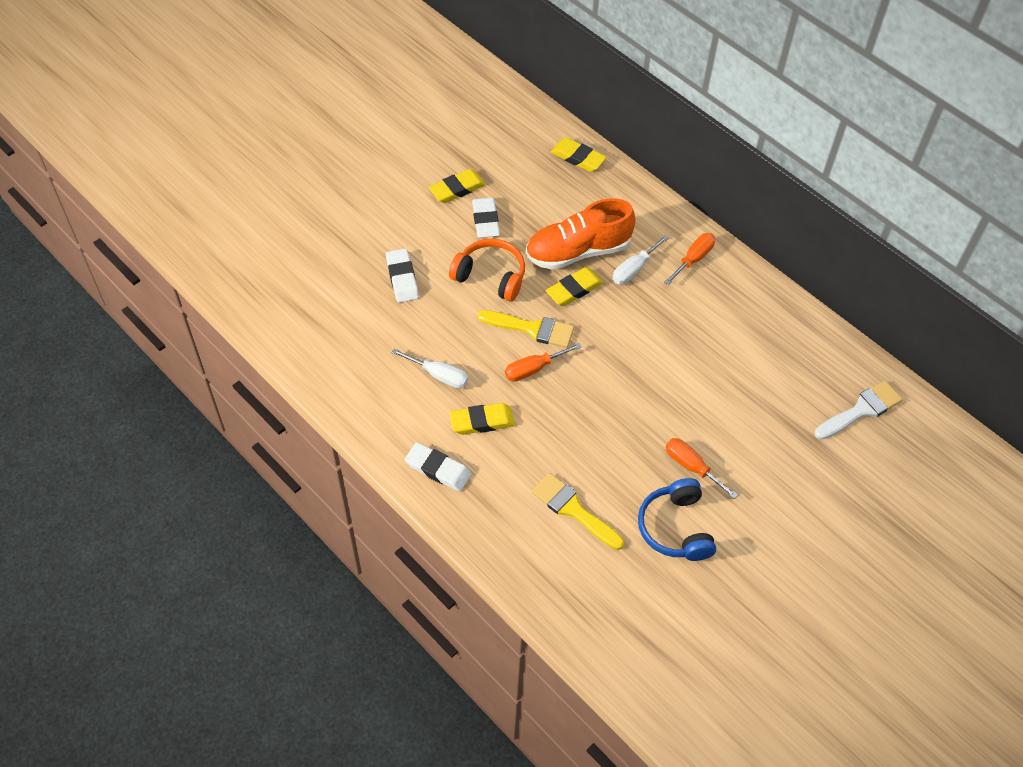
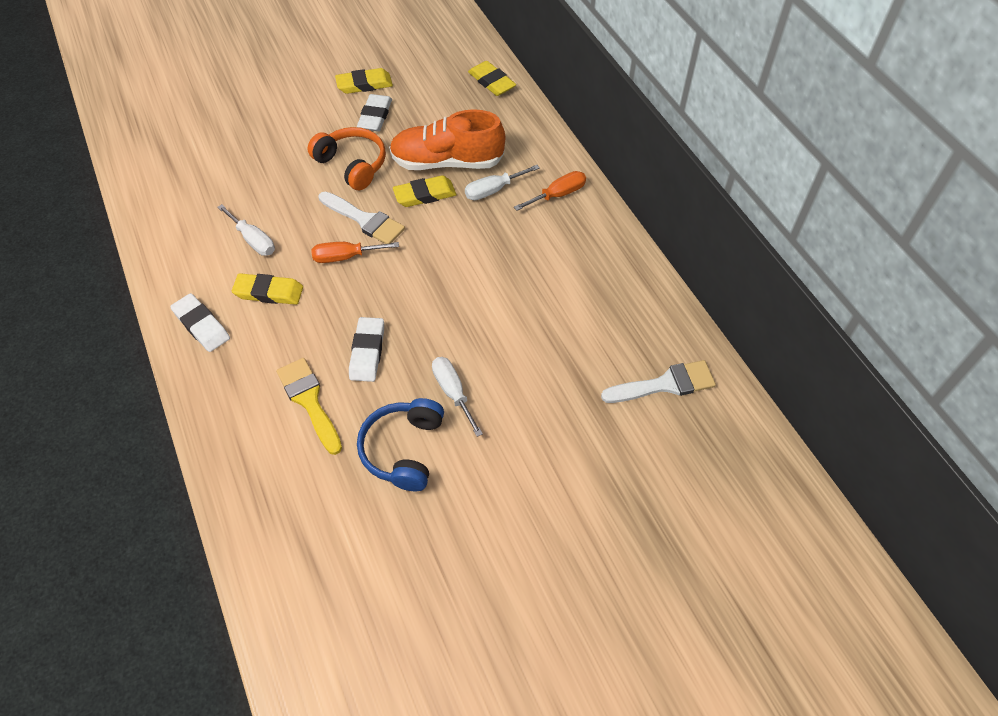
camera: 20 degrees right, 0 degrees up
white eraser [386,249,419,303] -> white eraser moved to [349,317,384,382]
yellow brush [477,310,574,348] -> white brush [319,191,405,244]
orange screwdriver [666,438,738,499] -> white screwdriver [432,357,483,437]

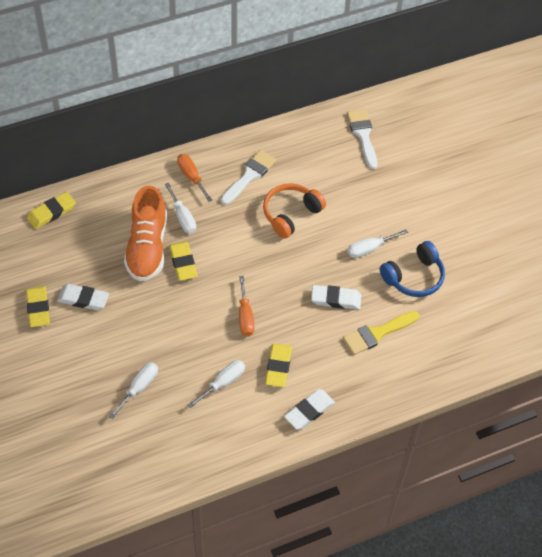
camera: 90 degrees left, 0 degrees up
orange headphones [307,127,386,190] -> orange headphones moved to [263,183,326,239]
white brush [319,191,405,244] -> white brush moved to [221,150,276,205]
blue headphones [357,398,444,491] -> blue headphones turned 45 degrees counterclockwise [380,241,445,297]
none -> white screwdriver [109,362,158,419]

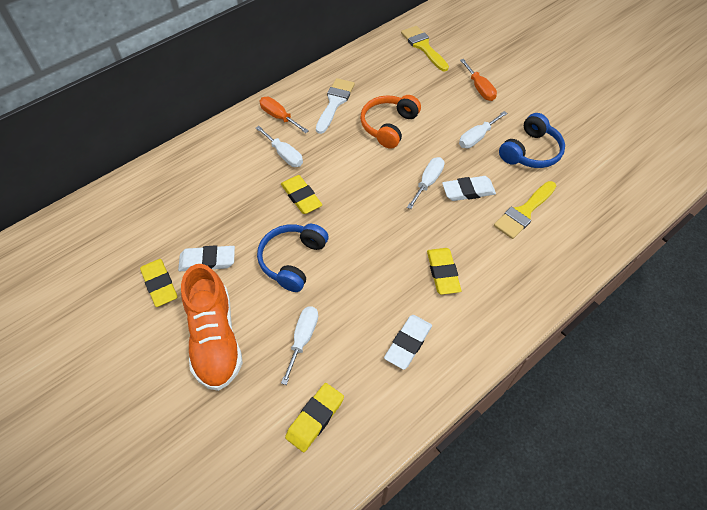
camera: 15 degrees left, 0 degrees up
yellow eraser [27,192,76,229] -> yellow eraser moved to [285,383,344,452]
orange shoe [124,185,167,282] -> orange shoe moved to [181,264,243,391]
white screwdriver [188,360,245,408] -> white screwdriver moved to [407,157,444,209]
orange screwdriver [239,276,254,336] -> orange screwdriver moved to [460,59,497,101]
white eraser [284,389,335,430] -> white eraser moved to [384,315,432,370]
white brush [347,109,377,169] -> yellow brush [401,26,449,71]
none -> blue headphones [257,224,328,292]

